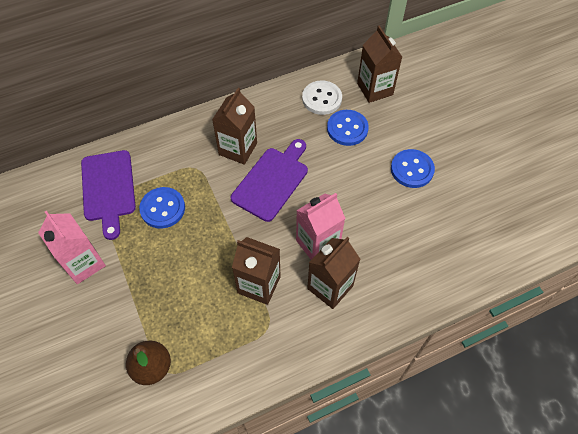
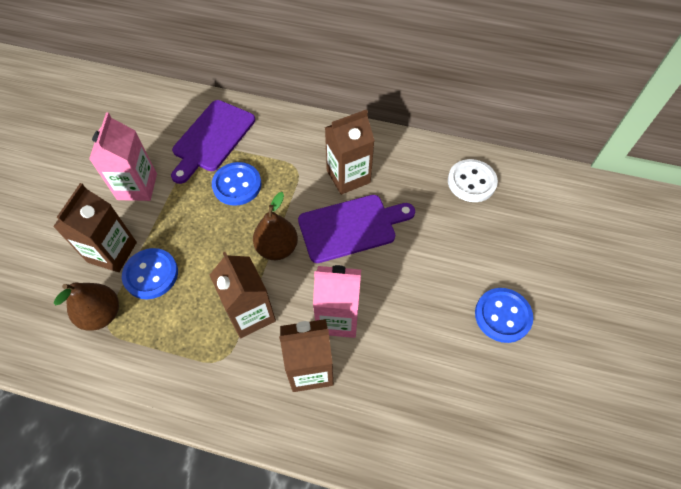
camera: 40 degrees right, 0 degrees up
blue button [327,110,369,146] -> blue button moved to [122,248,178,299]
brown carton [357,25,402,103] -> brown carton moved to [53,183,137,272]
none -> brown pear [253,192,298,260]

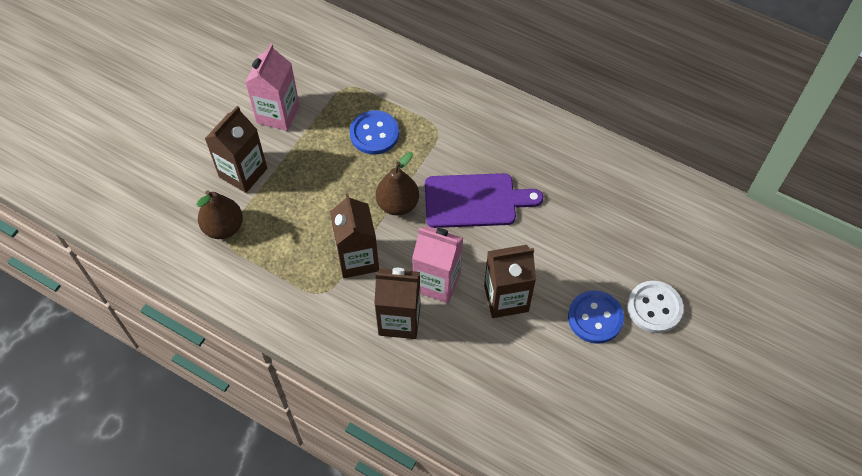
camera: 15 degrees right, 0 degrees up
blue button [122,248,178,299] -> none
purple cutting board [171,100,255,184] -> none
brown carton [325,109,375,195] -> brown carton moved to [484,245,536,318]
white button [448,159,498,202] -> white button moved to [627,281,684,333]

